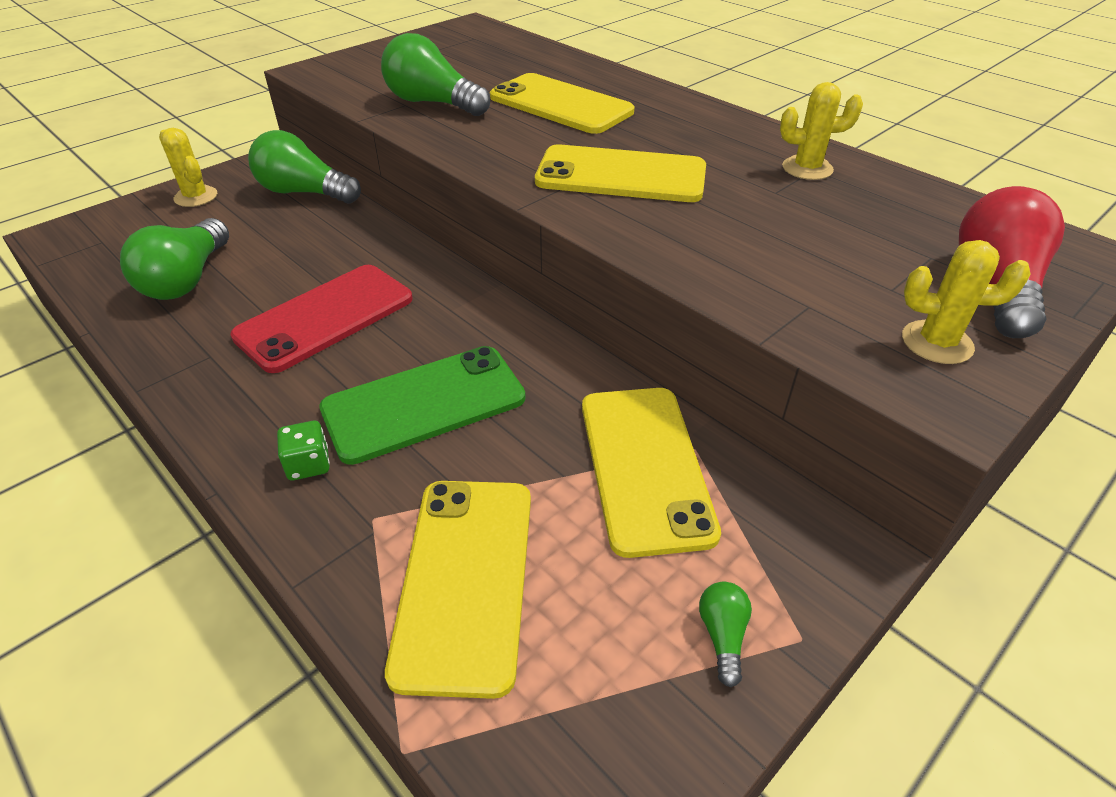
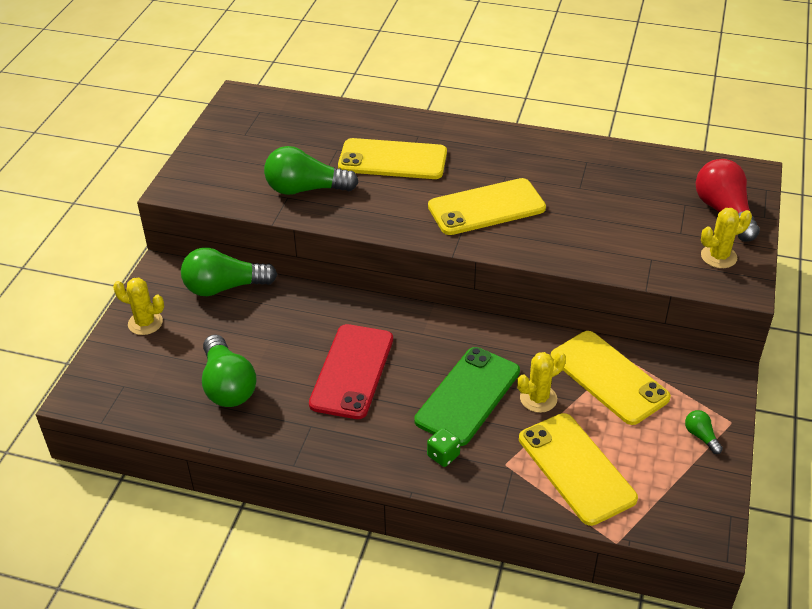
camera: 30 degrees left, 0 degrees up
yellow cactus [780,82,863,180] -> yellow cactus moved to [517,352,566,413]

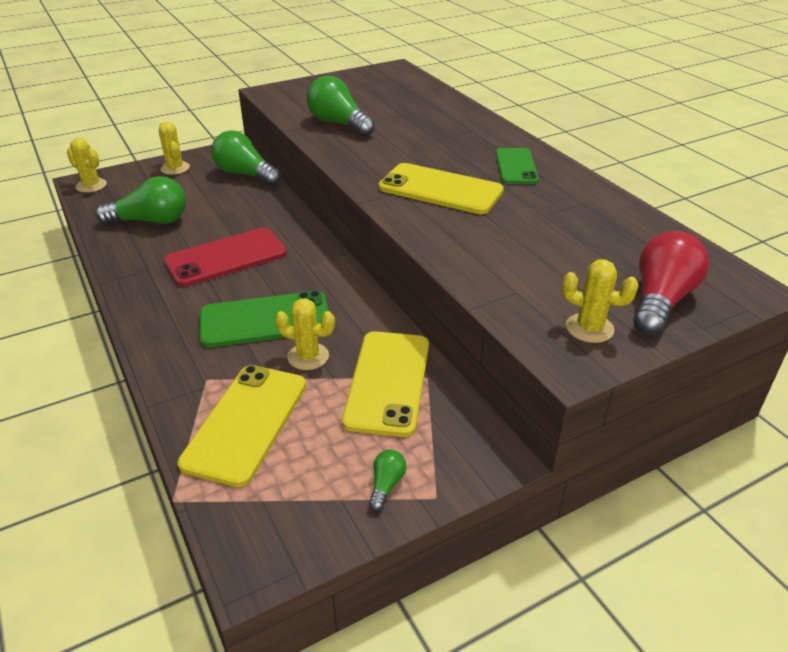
camera: 45 degrees right, 5 degrees down
green light bulb [202,334,256,407] -> green light bulb turned 120 degrees counterclockwise [96,176,186,225]
yellow phone [338,138,447,179] -> none
green dice [427,428,461,467] -> none
none -> yellow cactus [67,138,107,193]
none -> green phone [496,148,539,184]

